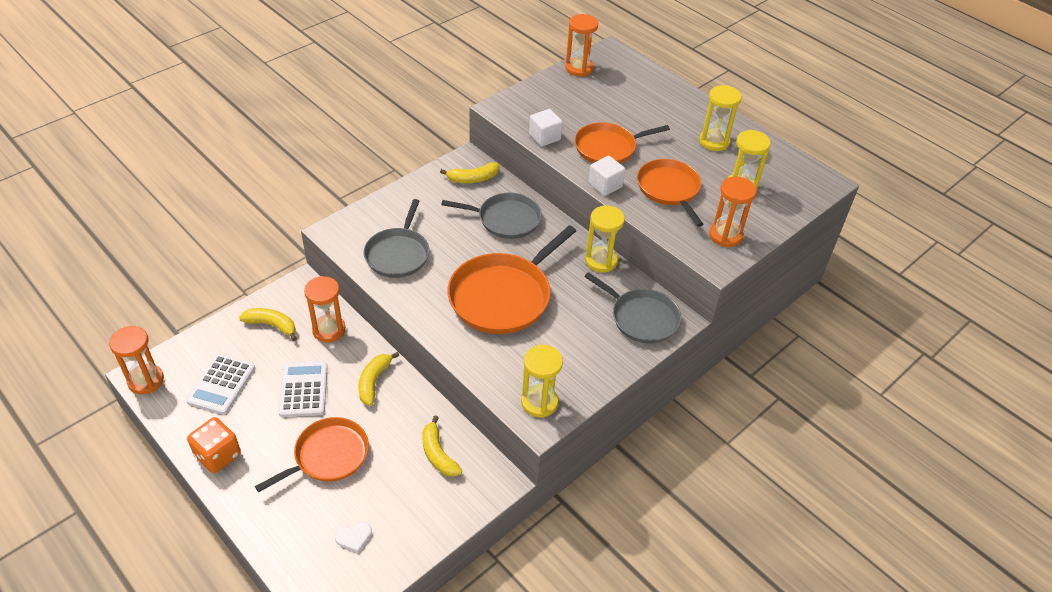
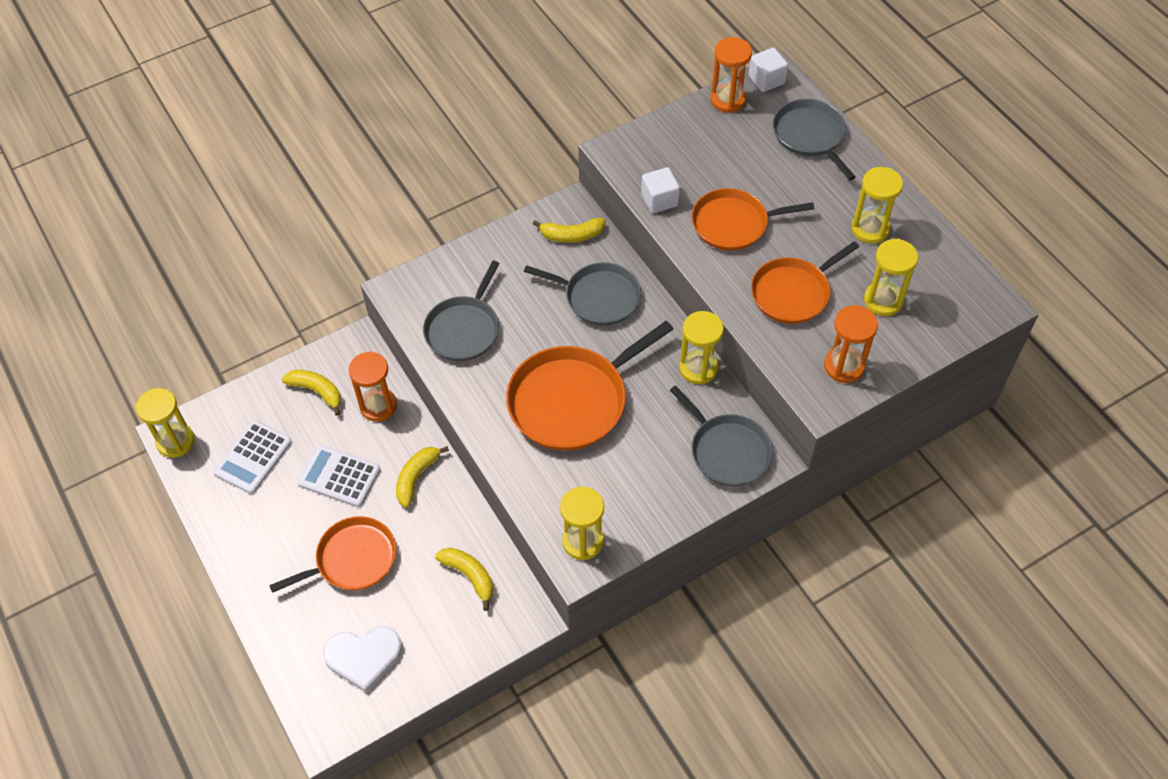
camera: 15 degrees right, 10 degrees up
orange hourglass [109,326,164,394] -> yellow hourglass [136,388,195,458]
orange dice [187,417,241,473] -> none
white calculator [278,362,328,417] -> white calculator turned 75 degrees counterclockwise [297,445,380,507]
white heart [335,522,372,553] -> white heart [323,626,402,693], size x1.97
yellow banana [422,416,462,477] -> yellow banana turned 150 degrees clockwise [435,548,494,611]
white cube [589,156,625,196] -> white cube moved to [749,47,788,92]
orange pan [637,159,703,227] -> orange pan turned 120 degrees counterclockwise [751,241,859,324]
none -> grey pan [773,99,855,180]

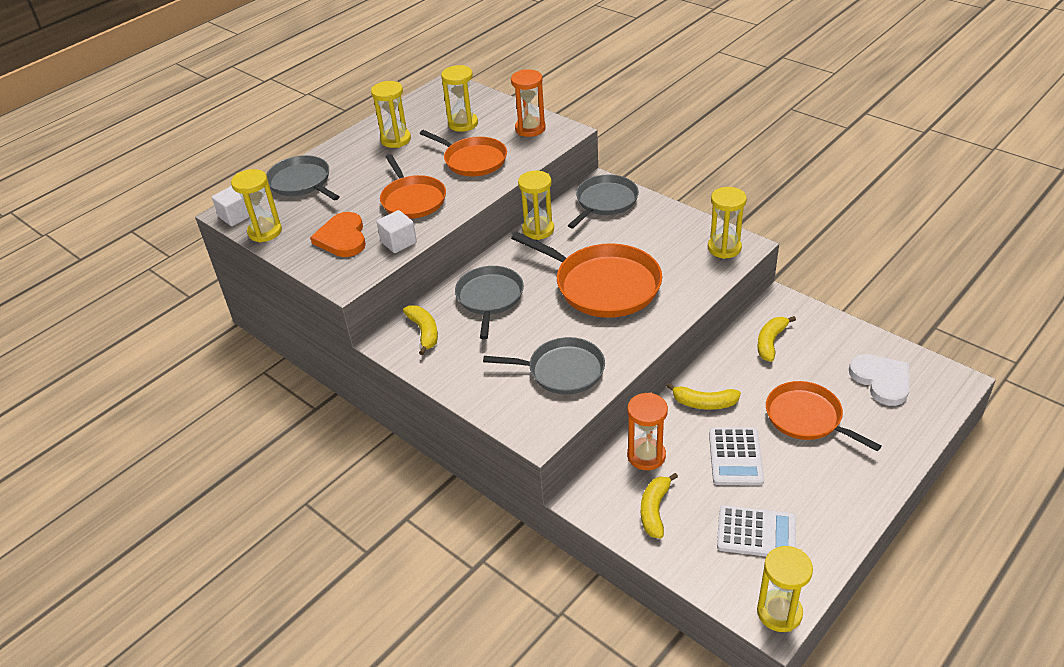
camera: 105 degrees left, 15 degrees down
orange hourglass [710,37,752,113] -> yellow hourglass [231,169,282,243]
grey pan [773,99,855,180] -> grey pan turned 90 degrees clockwise [266,155,340,201]
none -> orange heart [310,212,366,257]

